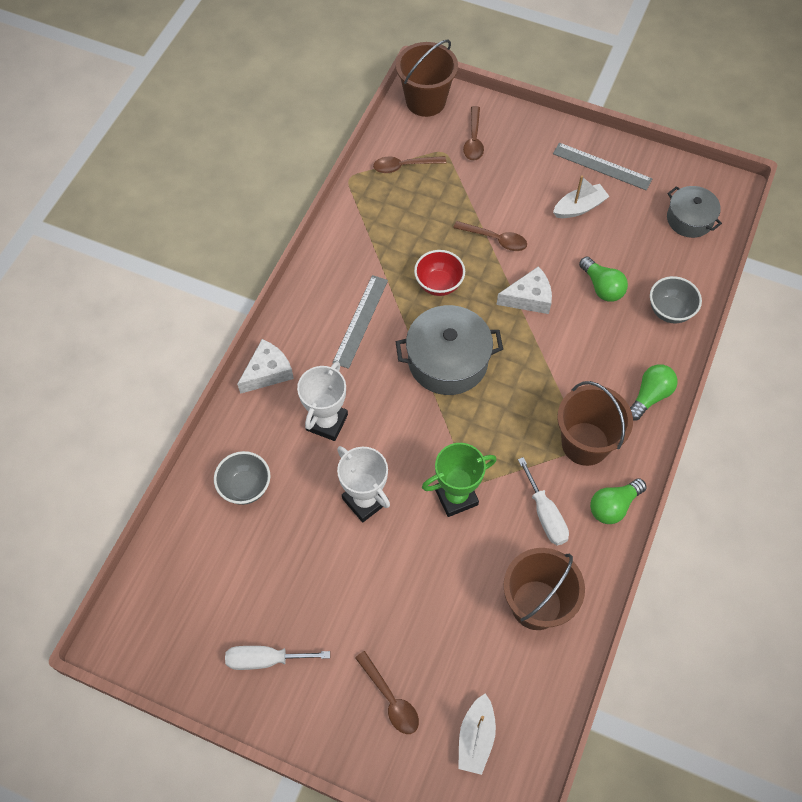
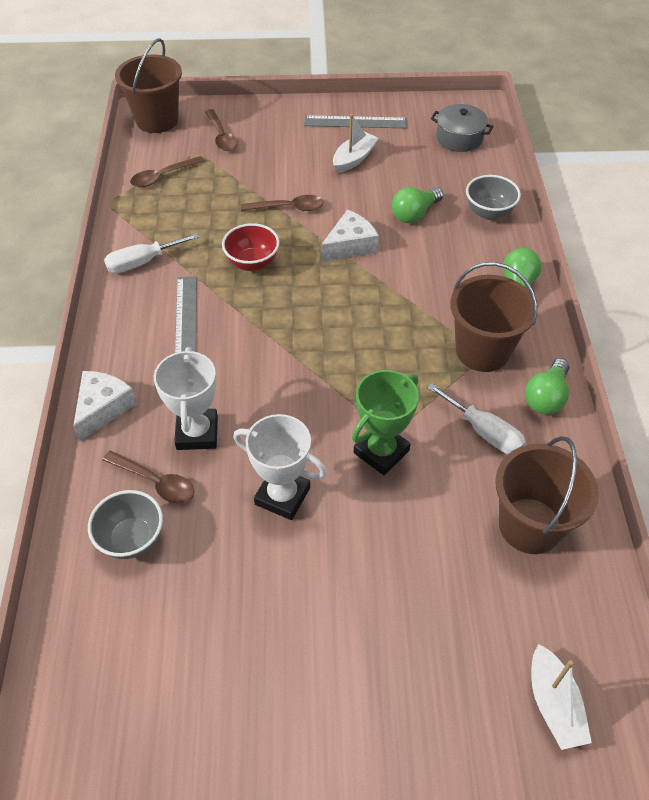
camera: 25 degrees left, 10 degrees down
white screwdriver [225,646,330,670] -> white screwdriver moved to [104,233,199,273]
brown spoon [355,651,419,734] -> brown spoon moved to [102,450,194,504]
grey pot [396,305,503,395] -> none
green light bulb [579,257,628,302] -> green light bulb turned 105 degrees clockwise [392,187,443,223]

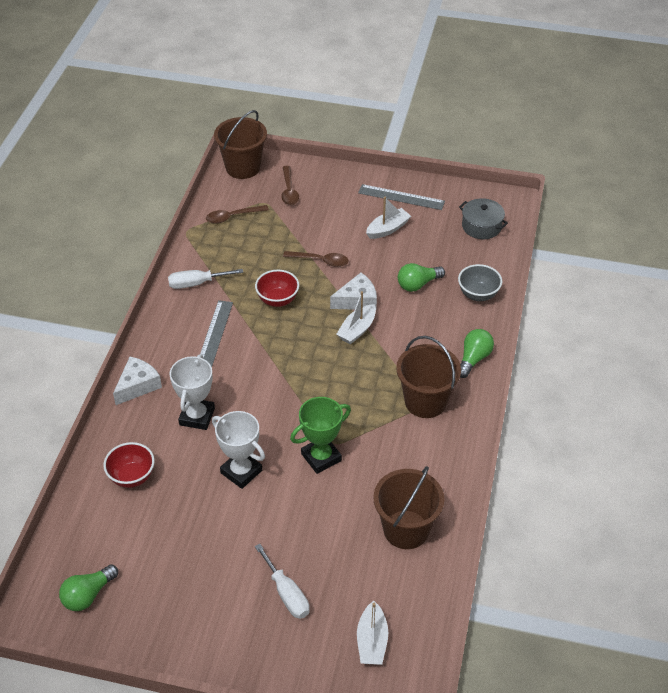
camera: 15 degrees right, 5 degrees down
grey bowl [88,490,163,559] -> red bowl [103,442,155,488]
brown spoon [102,450,194,504] -> none
white screwdriver [427,383,526,454] -> white screwdriver moved to [255,544,310,619]
green light bulb [525,358,569,414] -> green light bulb moved to [59,564,118,611]
none -> white boat [336,291,376,344]

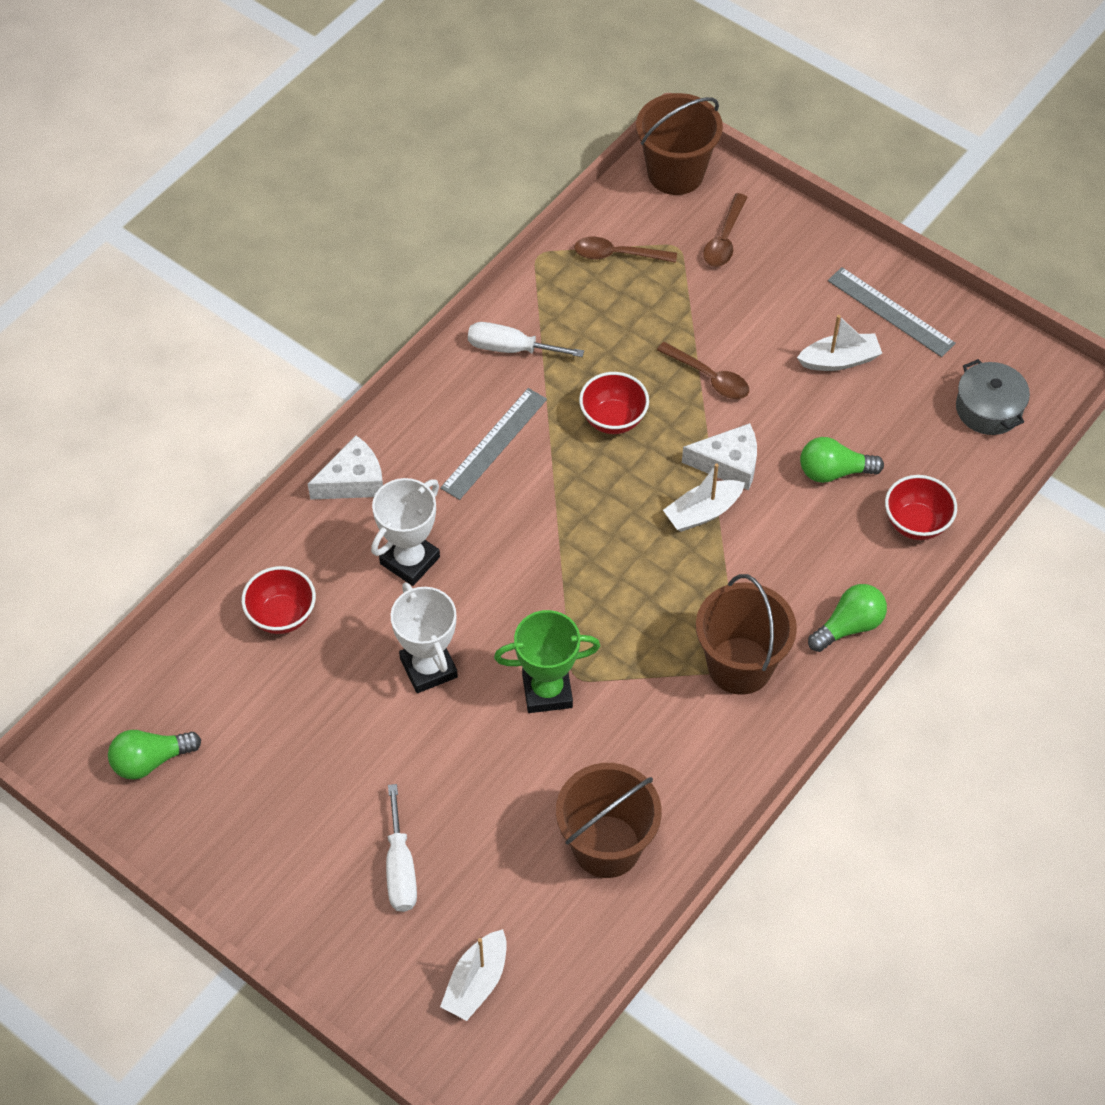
camera: 25 degrees right, 10 degrees up
grey bowl [458,264,502,301] -> red bowl [885,475,957,540]

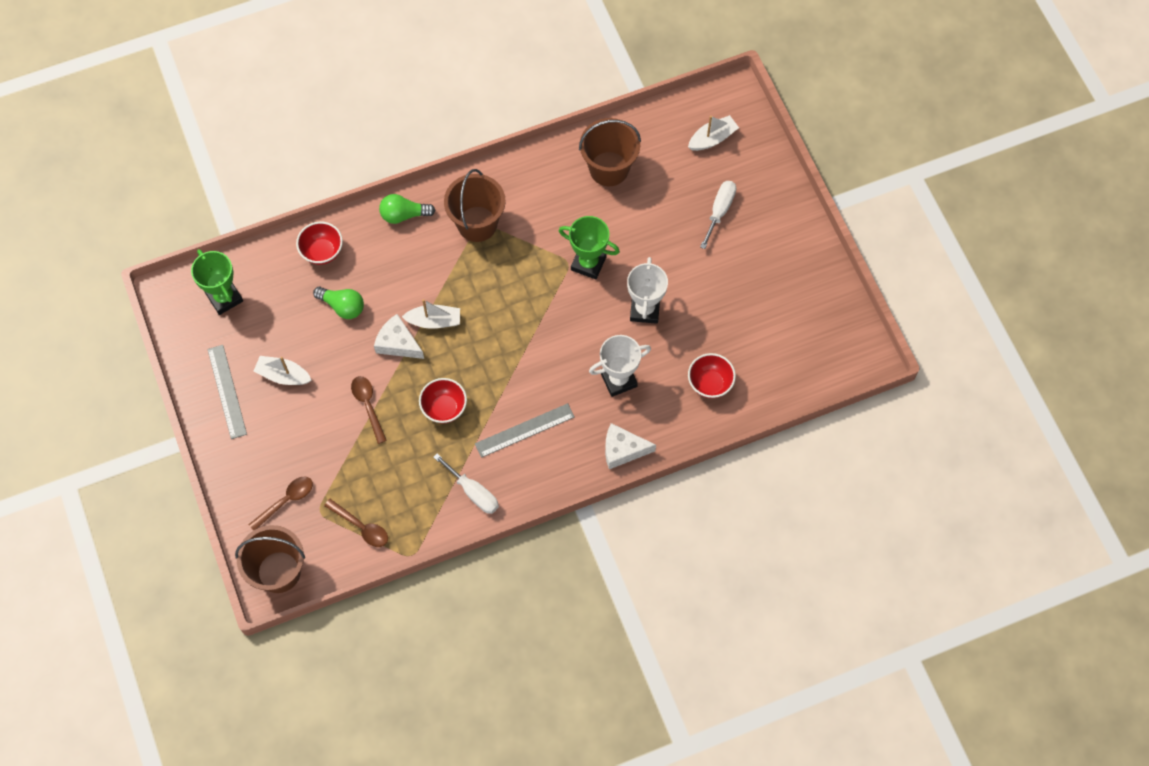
camera: 150 degrees left, 10 degrees up
green light bulb [108,730,201,780] -> none
grey pot [956,359,1030,435] -> green trophy [191,249,243,315]

